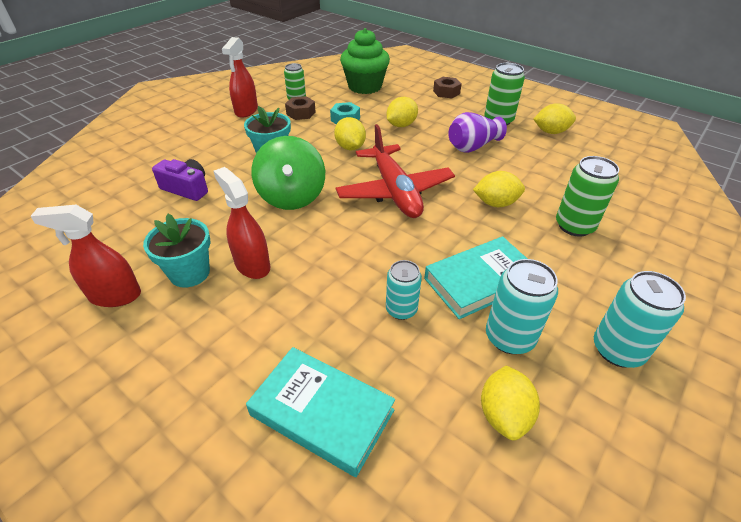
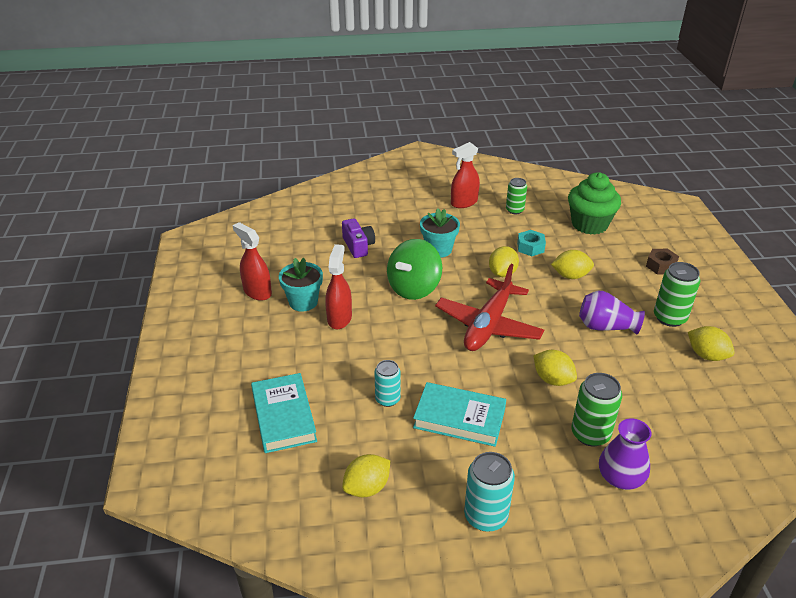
camera: 45 degrees right, 5 degrees down
brown nut [285,96,316,120] -> none
turquoise can [486,259,558,354] -> none
none -> purple vase [599,418,652,490]

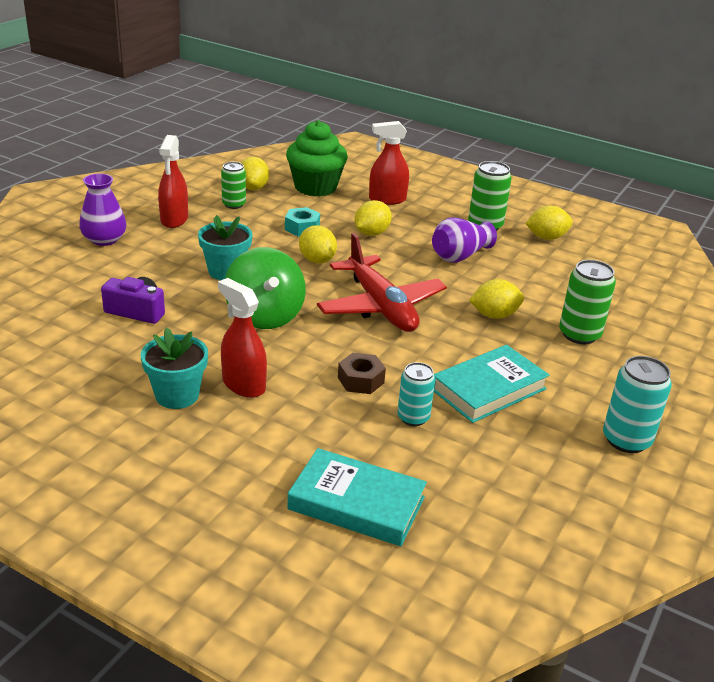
camera: 55 degrees left, 5 degrees down
red spray bottle [233,222,272,301] -> red spray bottle moved to [369,121,409,205]
yellow lemon [342,454,390,497] -> yellow lemon moved to [241,157,269,190]
purple vase [599,418,652,490] -> purple vase moved to [79,173,126,246]
brown nut [646,249,679,274] -> brown nut moved to [338,353,386,394]

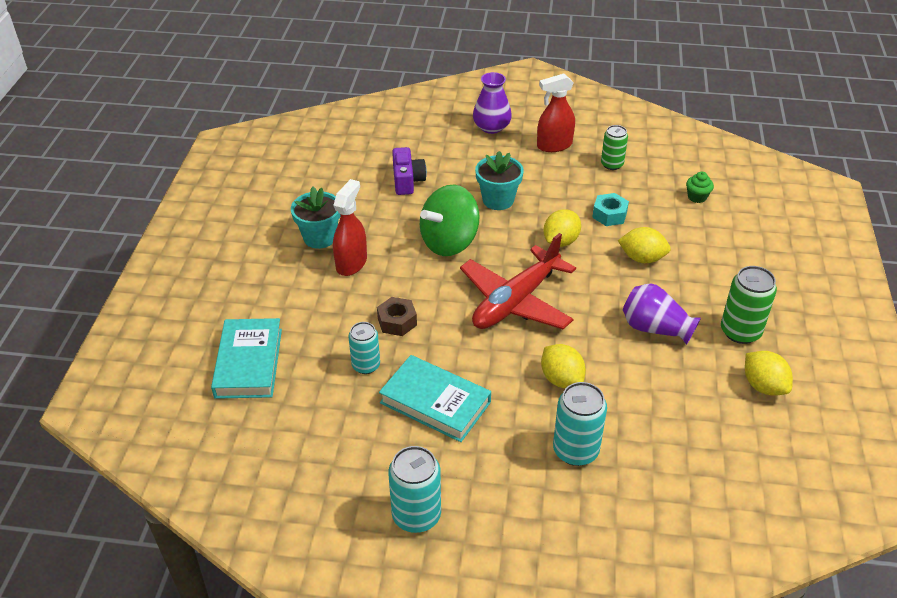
camera: 70 degrees right, 10 degrees up
yellow lemon [241,157,269,190] -> none
green cupcake [286,120,348,196] -> green cupcake [686,172,714,203], size x0.42
red spray bottle [369,121,409,205] -> none
green can [559,260,616,344] -> turquoise can [553,382,607,466]

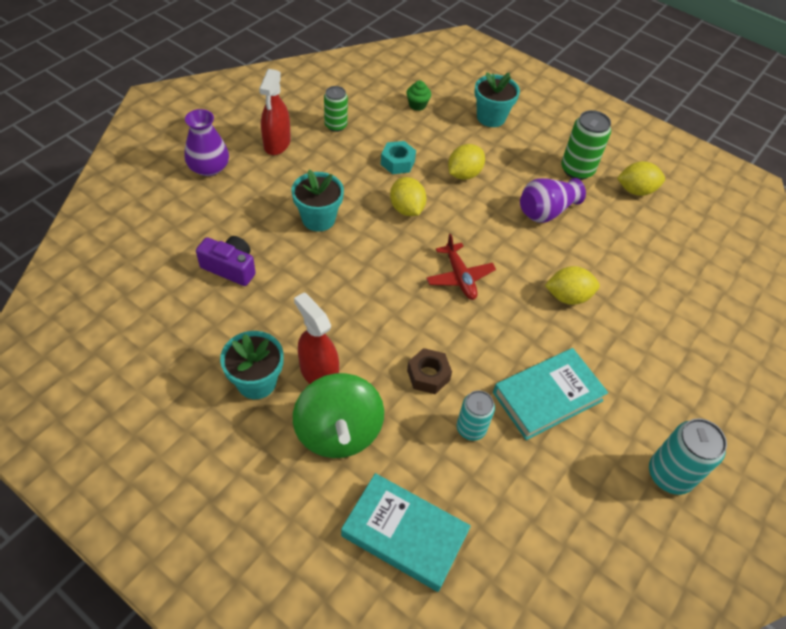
camera: 65 degrees left, 10 degrees up
green spinning top [420,185,480,256] -> green spinning top moved to [293,373,384,458]
red plane [460,233,576,329] -> red plane [426,234,496,300], size x0.55
turquoise can [553,382,607,466] -> none
none -> turquoise flower pot [474,72,520,127]

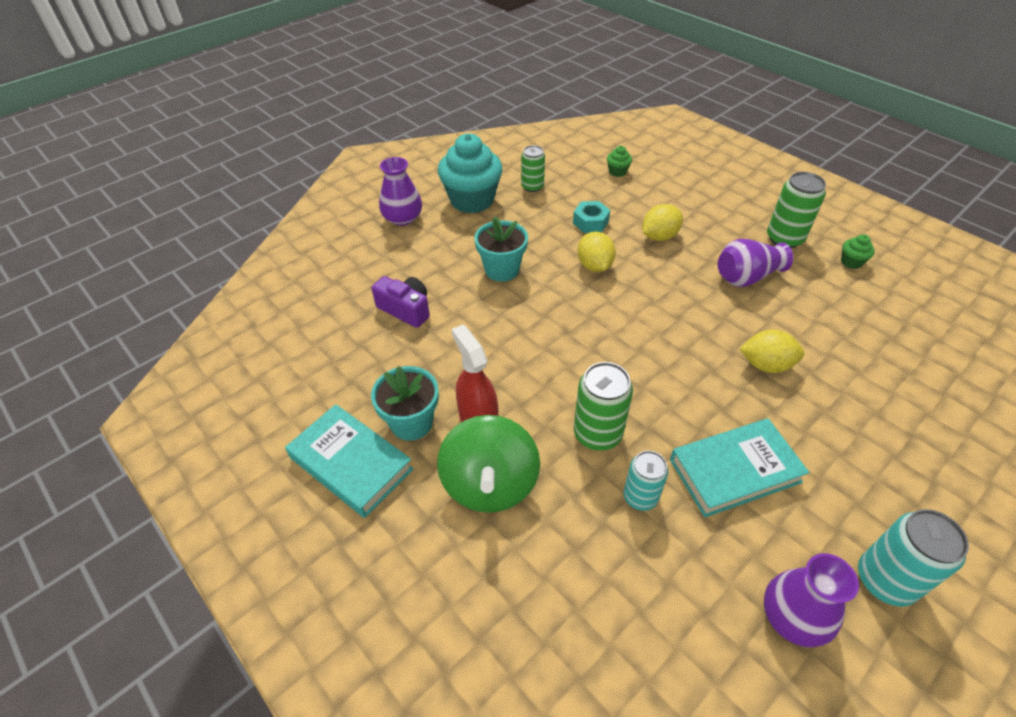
camera: 15 degrees right, 5 degrees down
red spray bottle [259,69,291,155] -> turquoise cupcake [438,134,503,213]
turquoise book [341,473,471,592] -> turquoise book moved to [285,404,413,518]
brown nut [407,348,452,394] -> green can [574,362,633,451]
red plane [426,234,496,300] -> none
turquoise flower pot [474,72,520,127] -> none
yellow lemon [617,161,665,196] -> green cupcake [841,234,875,269]
none -> purple vase [764,553,859,647]

